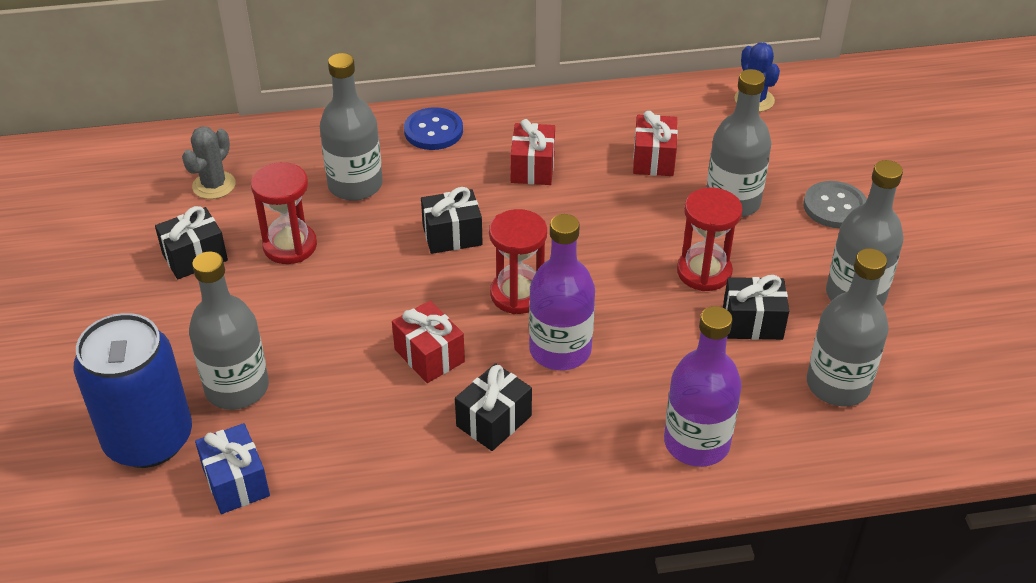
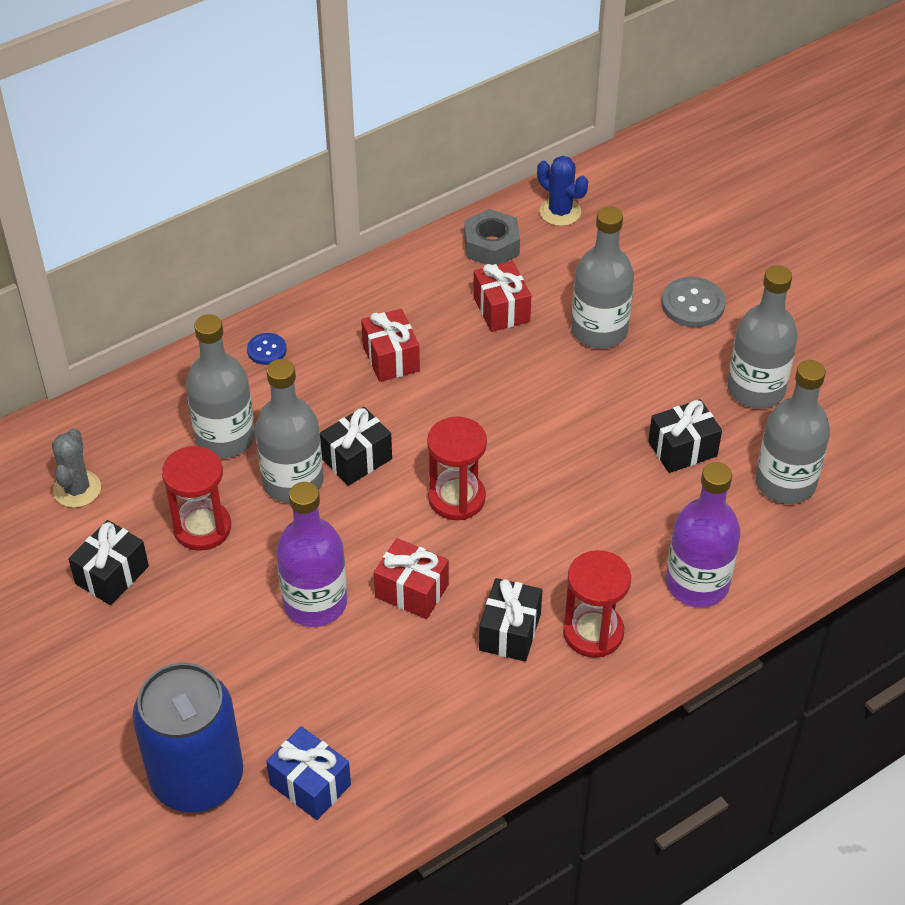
camera: 25 degrees left, 5 degrees up
grey bottle [189,252,269,410] -> grey bottle moved to [255,359,323,503]
blue button [404,107,463,150] -> blue button [247,333,287,365], size x0.61
purple bottle [529,214,595,370] -> purple bottle moved to [276,482,347,627]
red hourglass [677,188,742,291] -> red hourglass moved to [563,550,631,658]
none -> grey nut [464,209,520,265]

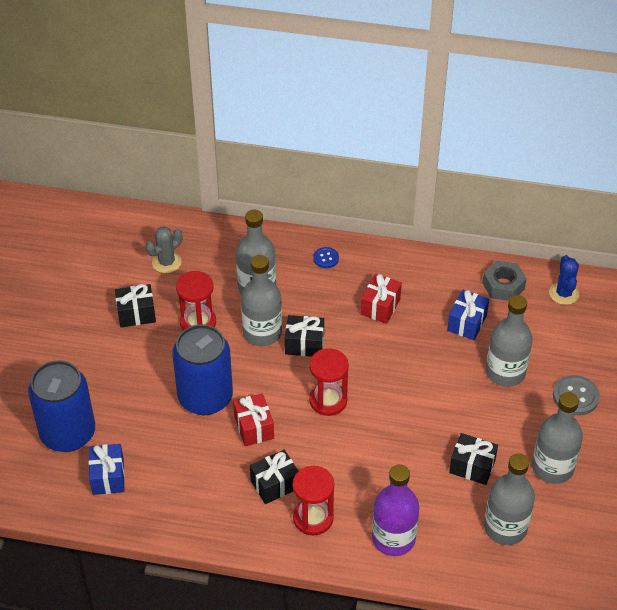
camera: 45 degrees right, 0 degrees up
purple bottle [276,482,347,627] -> blue can [172,324,233,415]
red gift [473,261,531,332] -> blue gift [447,289,489,340]

